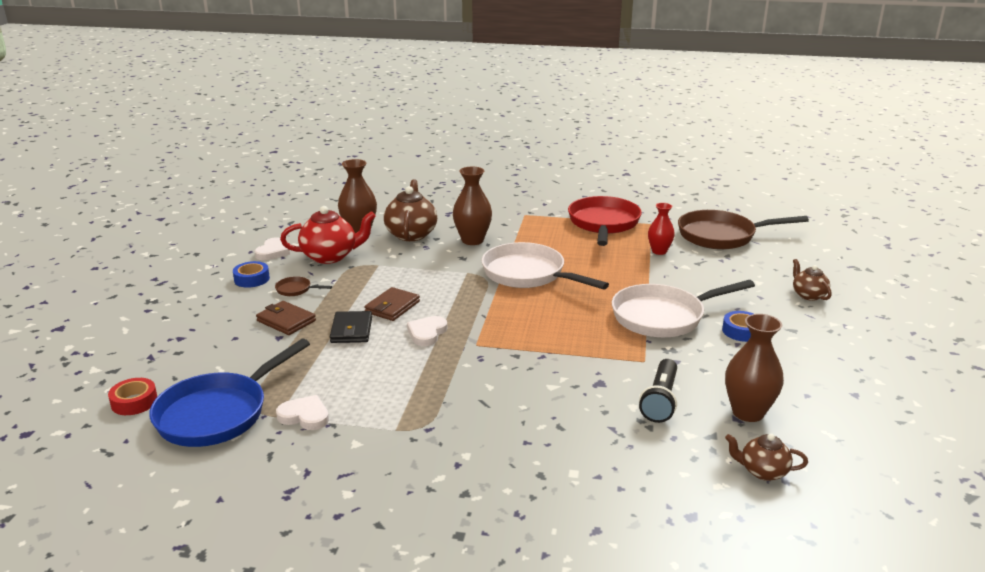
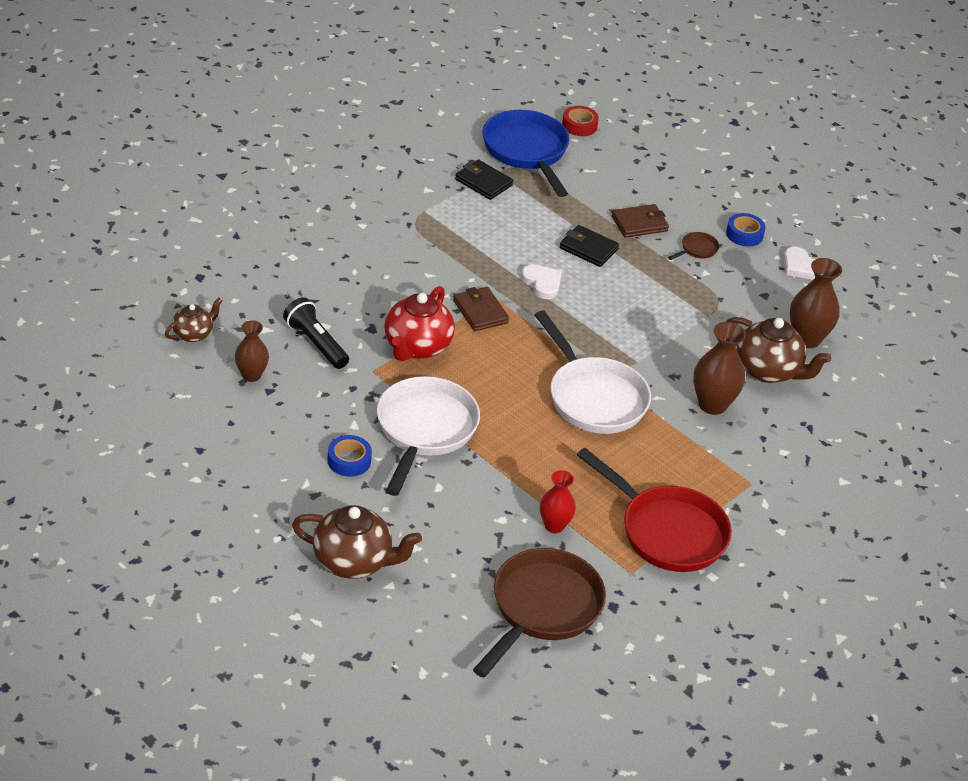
camera: 120 degrees right, 15 degrees up
white heart [276,395,329,430] -> black wallet [455,159,513,200]
red teapot [280,206,376,264] -> red teapot moved to [384,286,455,361]
brown wallet [364,287,420,321] -> brown wallet moved to [453,287,509,331]
white pan [482,242,609,289] -> white pan turned 75 degrees clockwise [535,311,651,434]
brown vase [725,314,784,422] -> brown vase [235,320,269,382], size x0.65
brown teapot [793,259,832,301] -> brown teapot [292,505,422,579], size x1.74

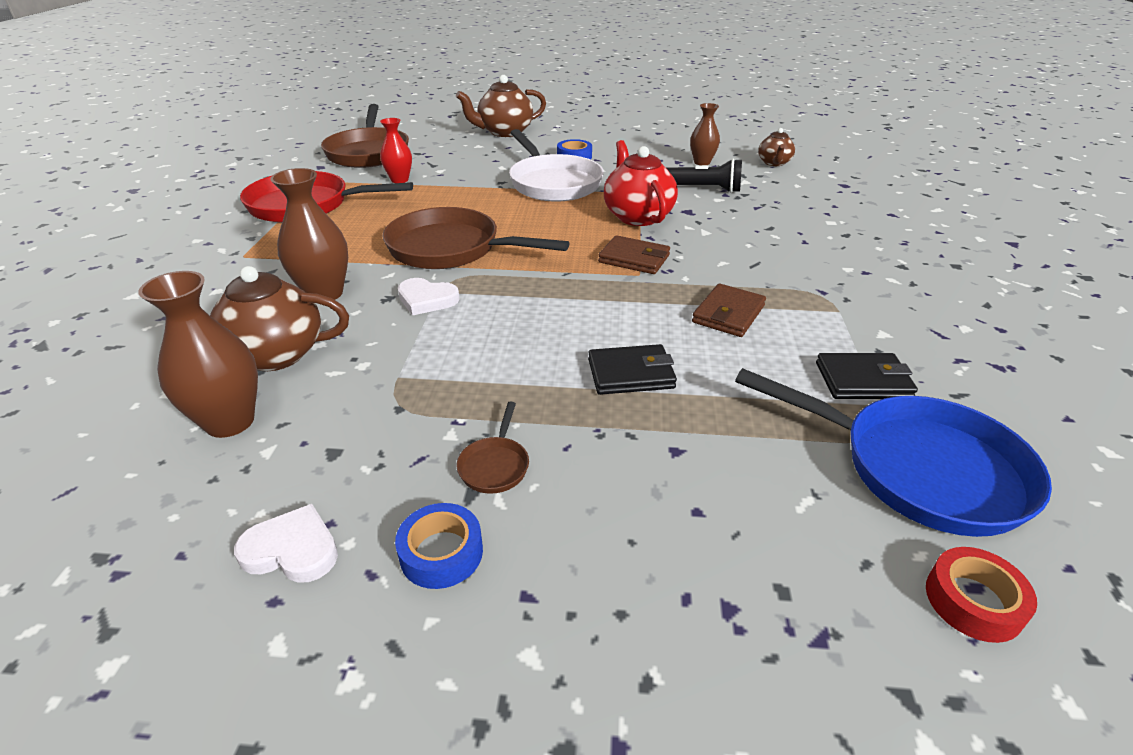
camera: 145 degrees right, 5 degrees down
white heart [521,264,562,299] -> white heart moved to [398,278,460,316]
white pan [535,311,651,434] -> brown pan [383,207,569,269]
brown wallet [612,204,669,238] -> brown wallet moved to [692,283,766,337]

